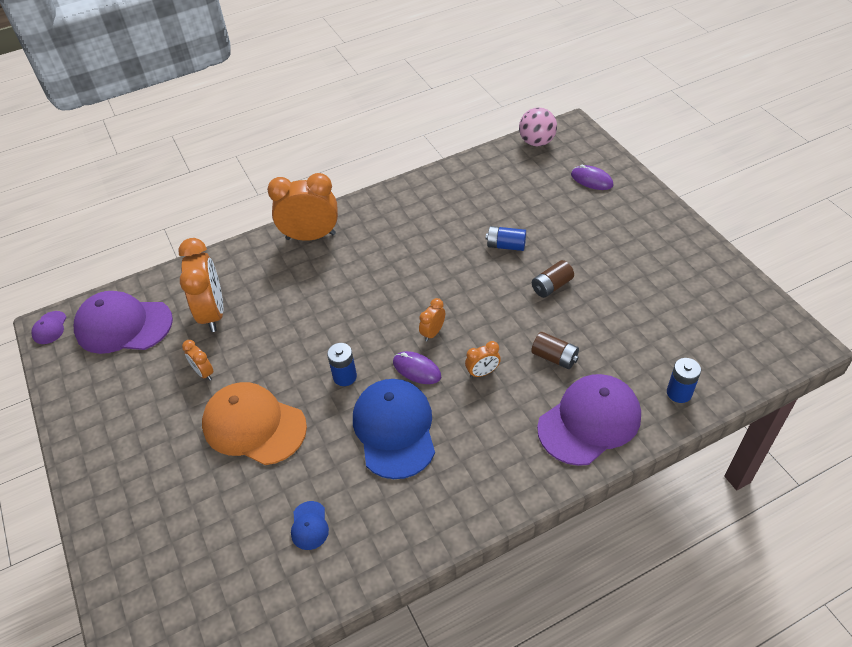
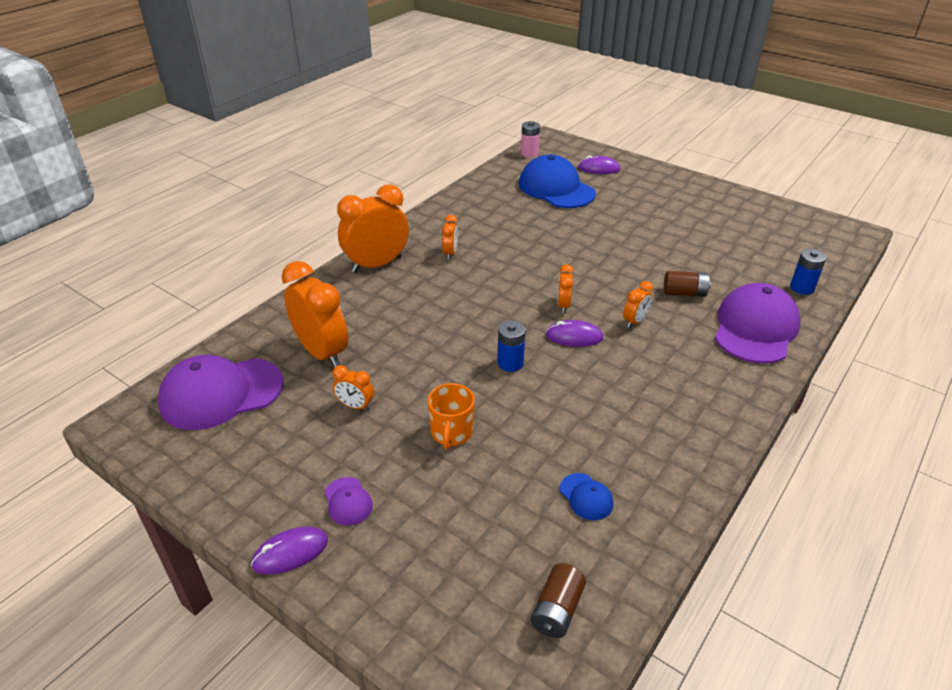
camera: 30 degrees left, 10 degrees down
purple cap [32,311,66,344] -> purple cap moved to [325,477,373,526]
orange cap [202,382,307,465] -> orange mug [427,383,475,450]
blue cap [353,379,435,479] -> blue cap moved to [519,155,596,208]
blue battery [486,226,526,251] -> none
pink ball [519,107,557,146] -> pink battery [521,121,540,158]
brown battery [532,260,574,298] -> brown battery moved to [531,563,586,638]
none -> purple mouse [251,527,328,574]
none -> orange clock [442,215,458,259]

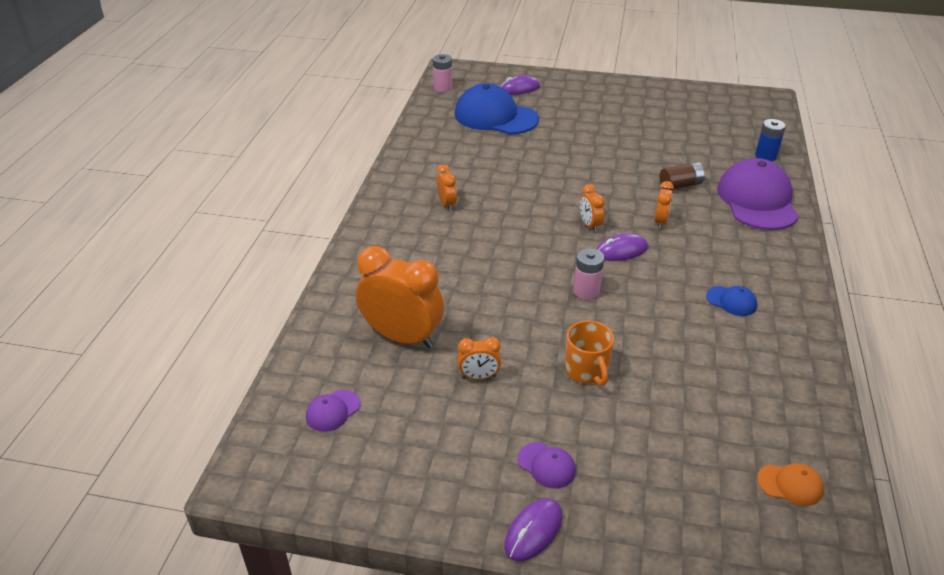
camera: 25 degrees left, 0 degrees up
purple cap [158,355,283,430] -> purple cap [306,390,360,432], size x0.43
orange clock [337,184,409,273] -> none
blue battery [497,321,526,372] -> pink battery [573,248,604,300]
brown battery [531,563,586,638] -> orange cap [757,463,824,506]
blue cap [560,473,613,520] -> blue cap moved to [706,286,757,316]

